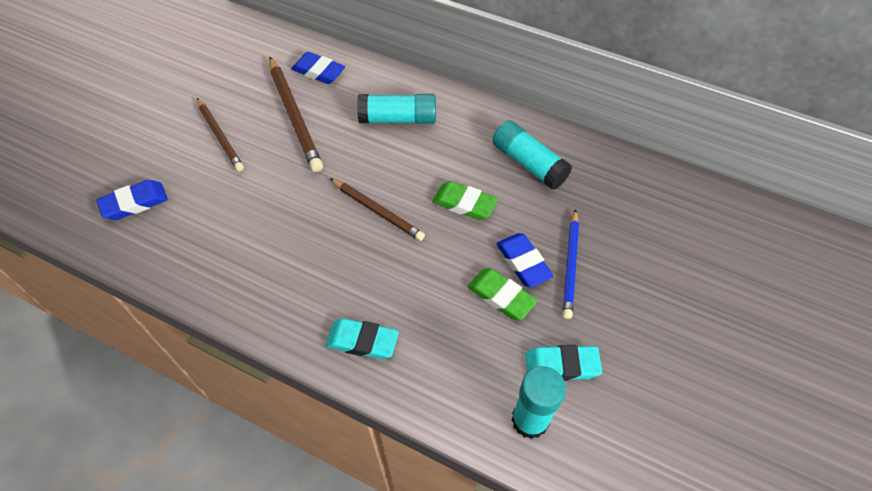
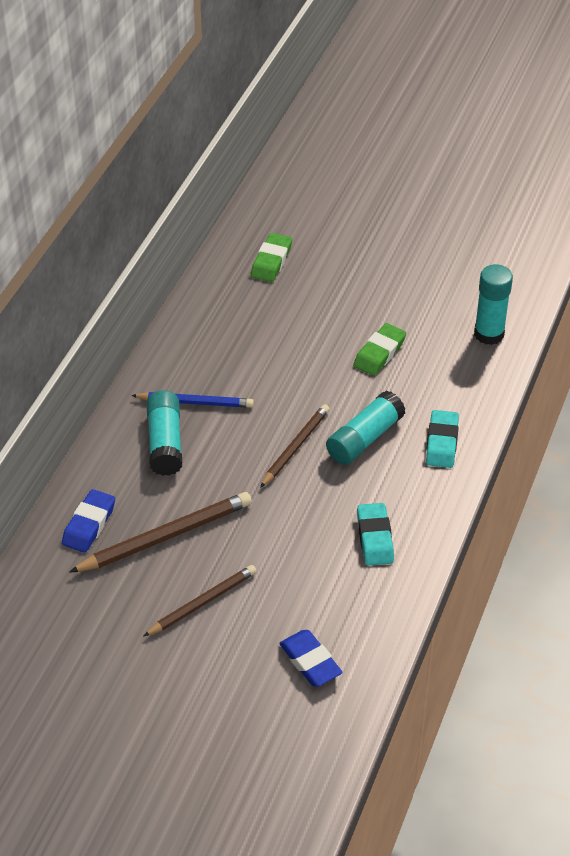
camera: 95 degrees left, 10 degrees down
green eraser [432,181,498,220] -> green eraser moved to [251,233,292,282]
turquoise glue stick [492,120,572,190] -> turquoise glue stick moved to [326,391,405,465]
blue eraser [497,233,553,287] -> none
turquoise eraser [525,345,602,381] -> turquoise eraser moved to [357,503,394,566]
blue pencil [563,209,579,319] -> blue pencil moved to [131,392,254,408]

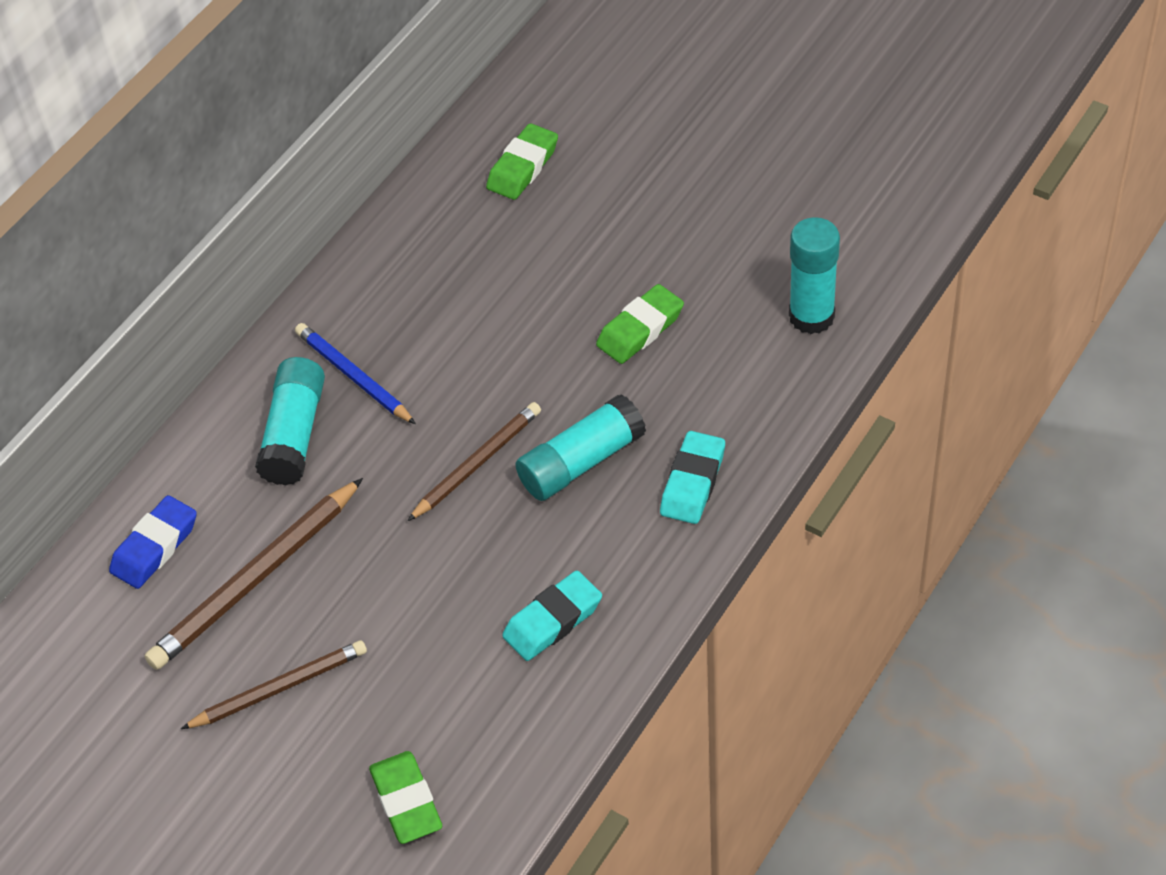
camera: 15 degrees right, 5 degrees up
brown pencil [69,492,252,573] -> brown pencil turned 150 degrees clockwise [145,478,363,670]
blue pencil [131,392,254,408] -> blue pencil turned 150 degrees counterclockwise [295,323,416,424]
blue eraser [279,630,343,687] -> green eraser [369,751,442,844]
turquoise eraser [357,503,394,566] -> turquoise eraser turned 45 degrees clockwise [502,571,602,661]

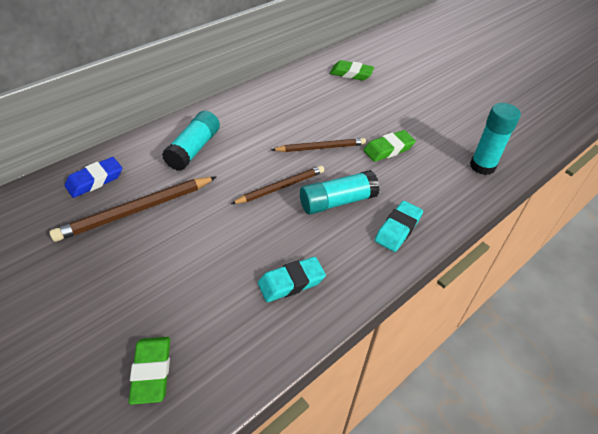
camera: 10 degrees right, 5 degrees down
brown pencil [181,640,367,729] -> brown pencil moved to [271,138,366,152]
blue pencil [295,323,416,424] -> none
green eraser [486,123,558,200] -> green eraser turned 60 degrees clockwise [330,60,374,81]

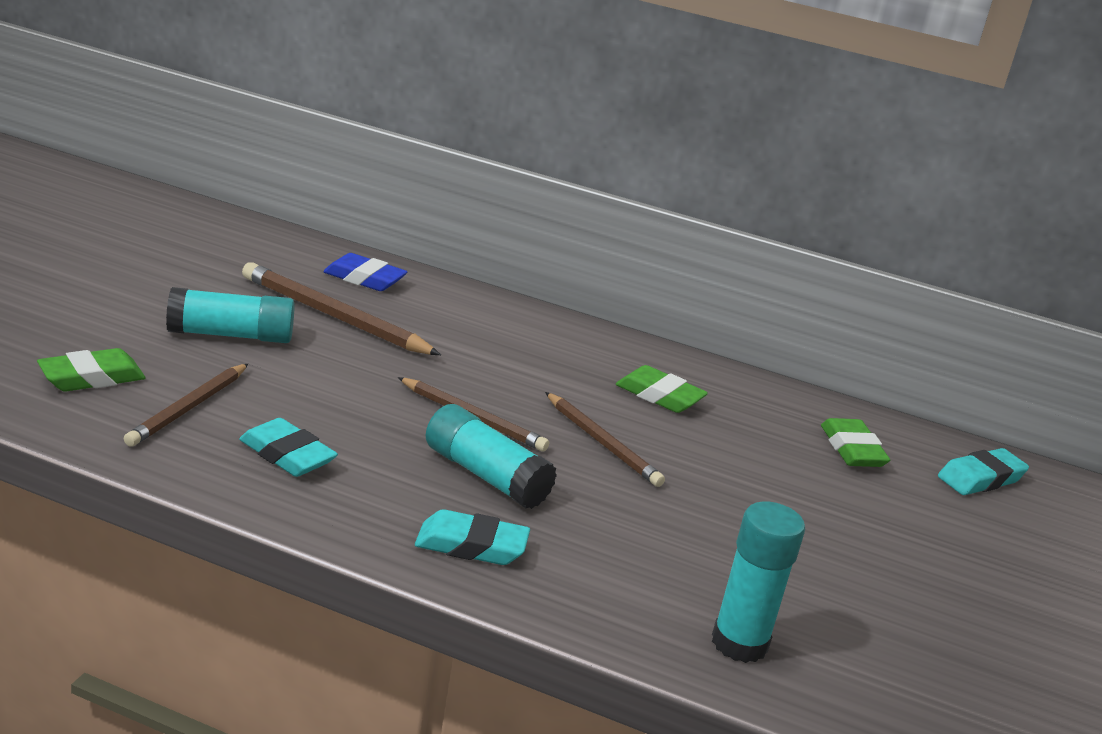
camera: 60 degrees right, 20 degrees down
turquoise glue stick [162,111,220,171] -> turquoise glue stick moved to [166,287,295,343]
green eraser [364,130,416,162] -> green eraser moved to [616,365,708,413]
none -> brown pencil [124,364,248,447]
none -> turquoise eraser [938,448,1029,495]

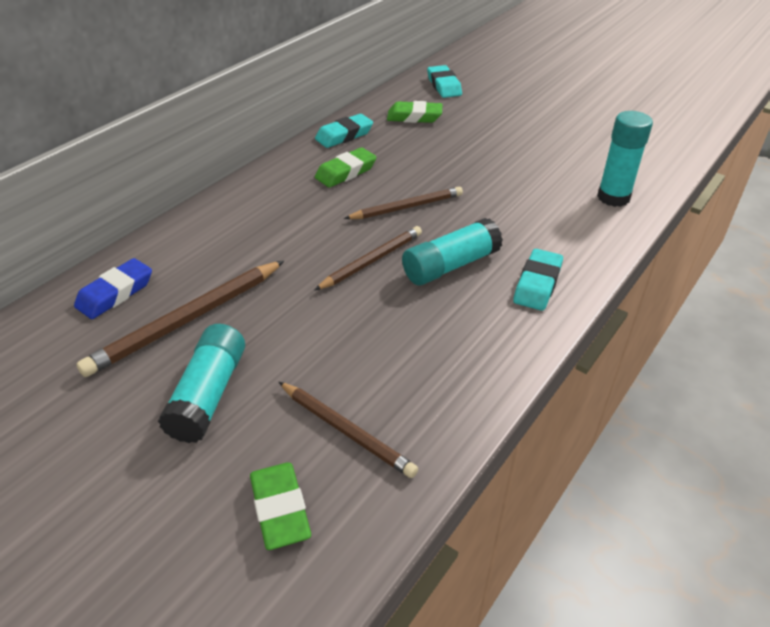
camera: 70 degrees left, 15 degrees up
turquoise eraser [239,418,338,477] -> turquoise eraser moved to [315,114,373,148]

